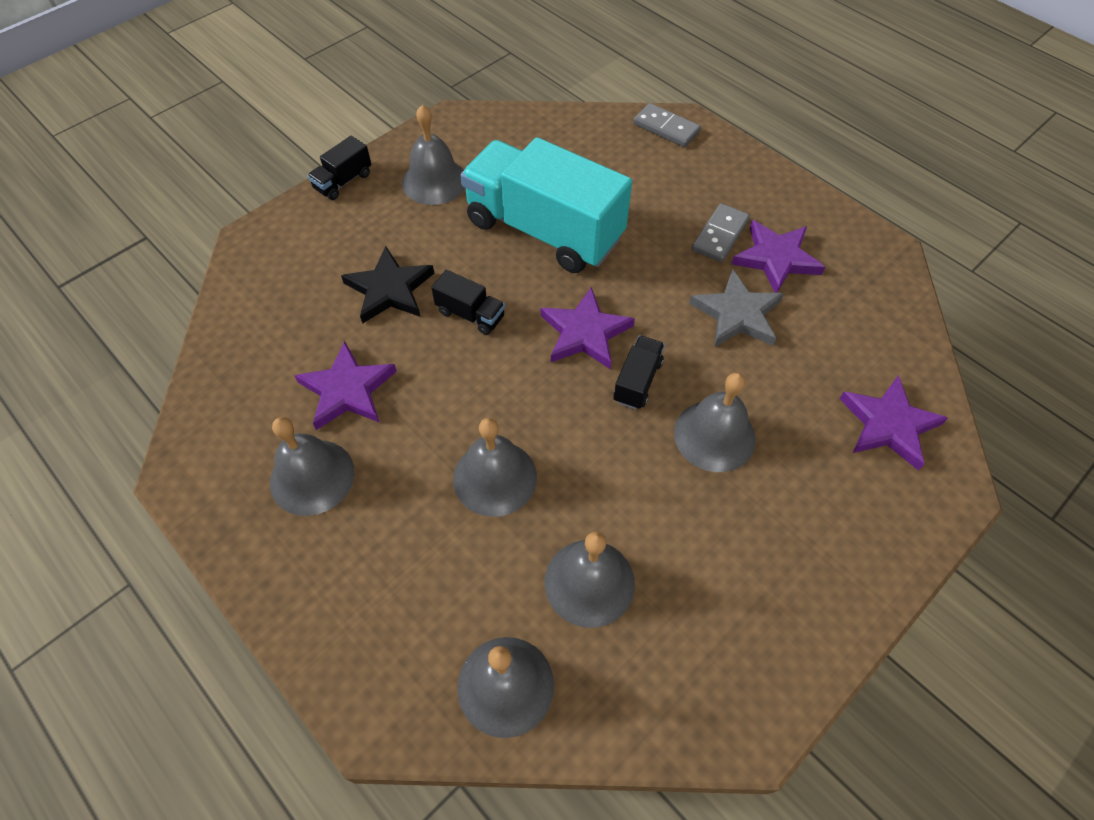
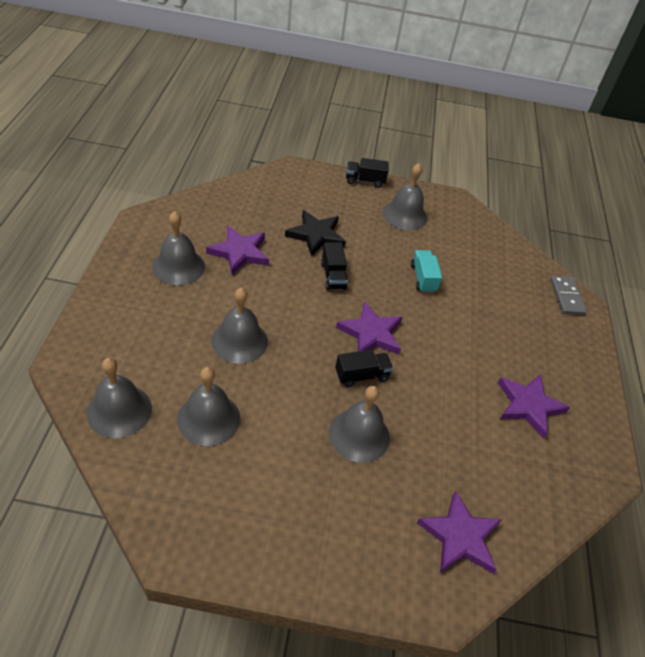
camera: 45 degrees right, 10 degrees down
turquoise truck [461,137,632,273] -> turquoise truck [411,250,442,293], size x0.41
grey star [689,269,784,347] -> none
grey domino [692,203,750,262] -> none

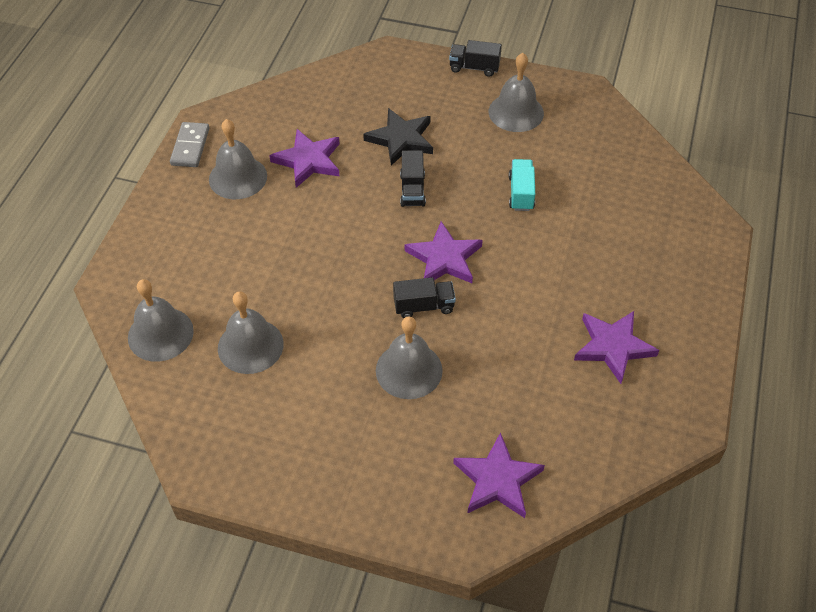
camera: 15 degrees right, 5 degrees up
grey bell [211,288,268,364] -> none
grey domino [550,276,587,315] -> grey domino moved to [170,122,209,167]

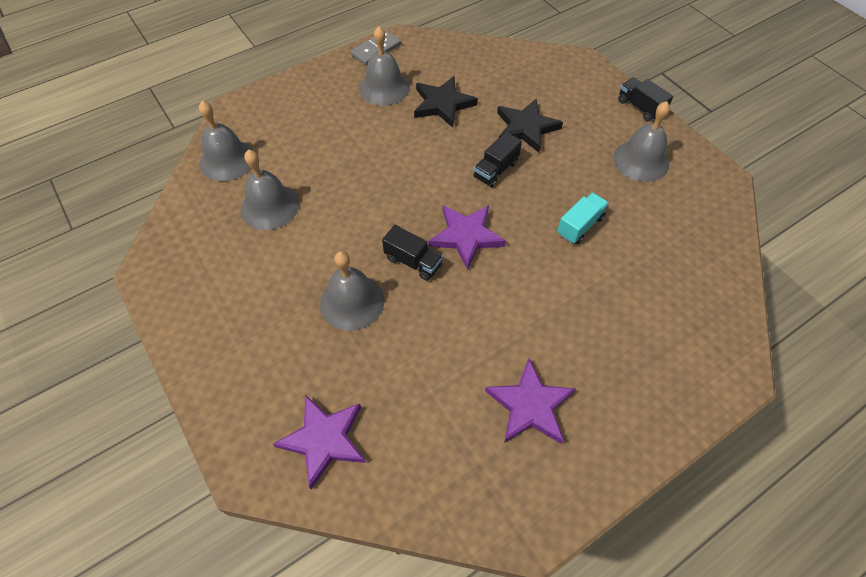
camera: 40 degrees right, 5 degrees up
purple star [269,129,340,188] -> black star [414,76,478,128]

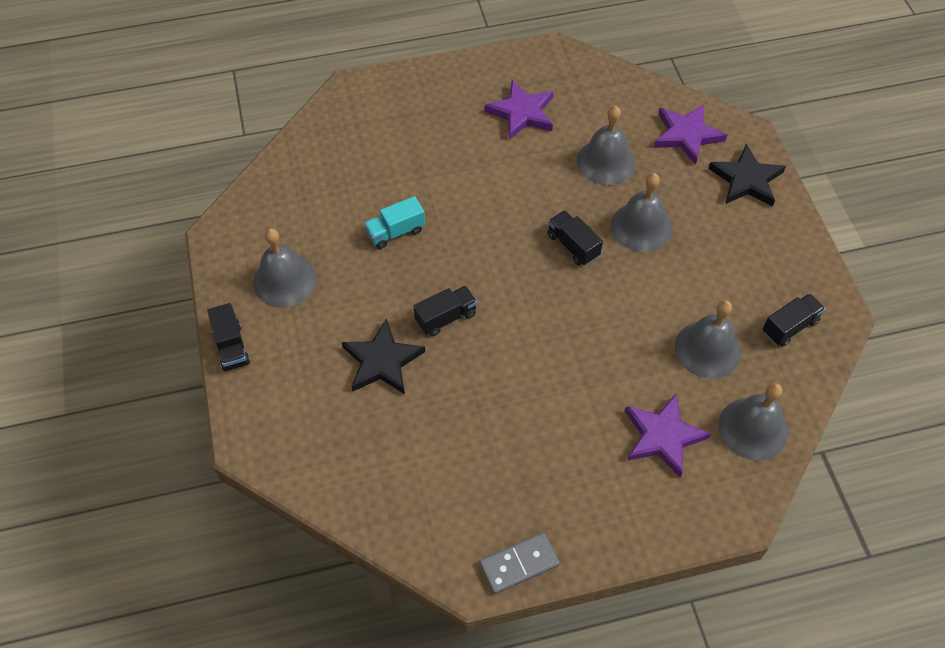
camera: 160 degrees left, 0 degrees up
grey bell [359,26,409,106] -> grey bell moved to [577,106,635,185]
black star [414,76,478,128] -> black star moved to [708,144,786,207]
purple star [428,205,506,270] -> purple star moved to [625,394,711,478]
none -> black truck [763,293,825,347]

